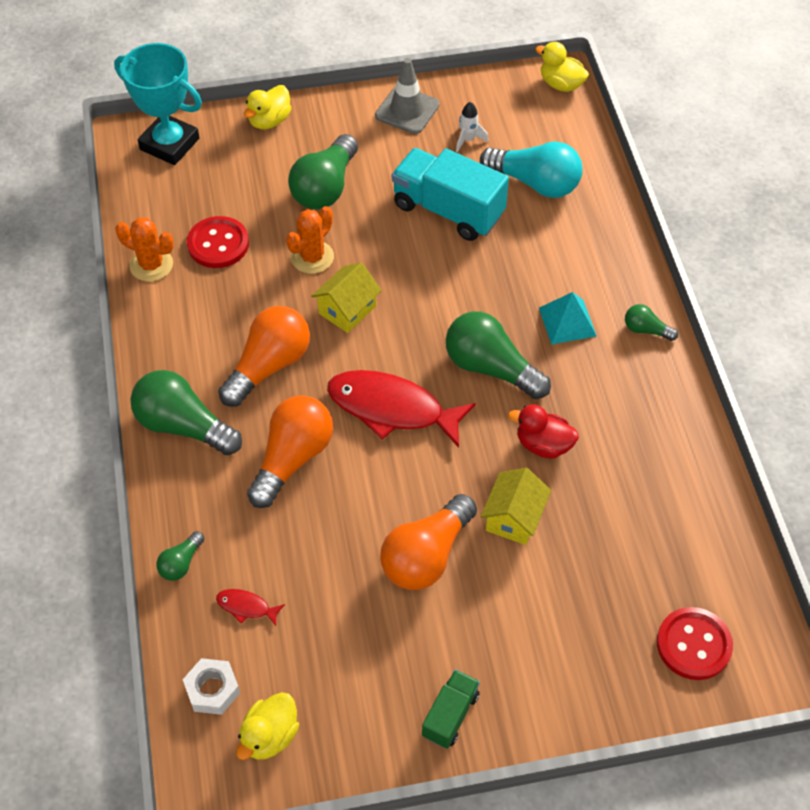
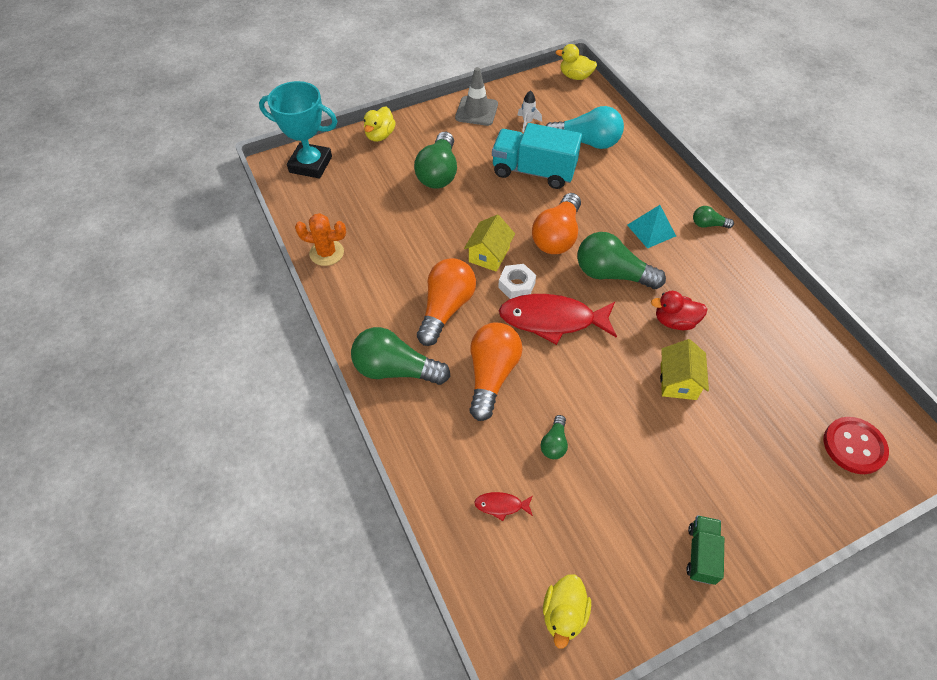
camera: 15 degrees left, 0 degrees up
green light bulb [156,531,204,581] -> green light bulb moved to [541,415,568,459]
white nut [183,658,240,715] -> white nut moved to [498,264,536,299]
red button [187,216,249,268] -> none
orange cactus [286,206,334,274] -> none
orange light bulb [380,494,477,590] -> orange light bulb moved to [532,193,581,254]

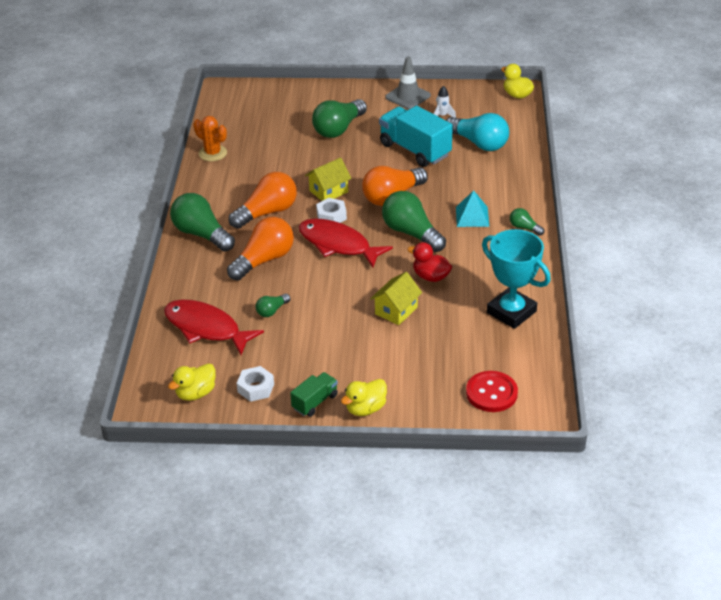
camera: 30 degrees right, 15 degrees down
turquoise trophy [259,81,337,179] -> turquoise trophy moved to [482,229,551,329]
yellow duck [364,106,396,142] -> yellow duck moved to [341,379,387,416]
red fish [474,492,533,521] -> red fish [164,299,264,355], size x2.36
none -> white nut [237,366,274,402]

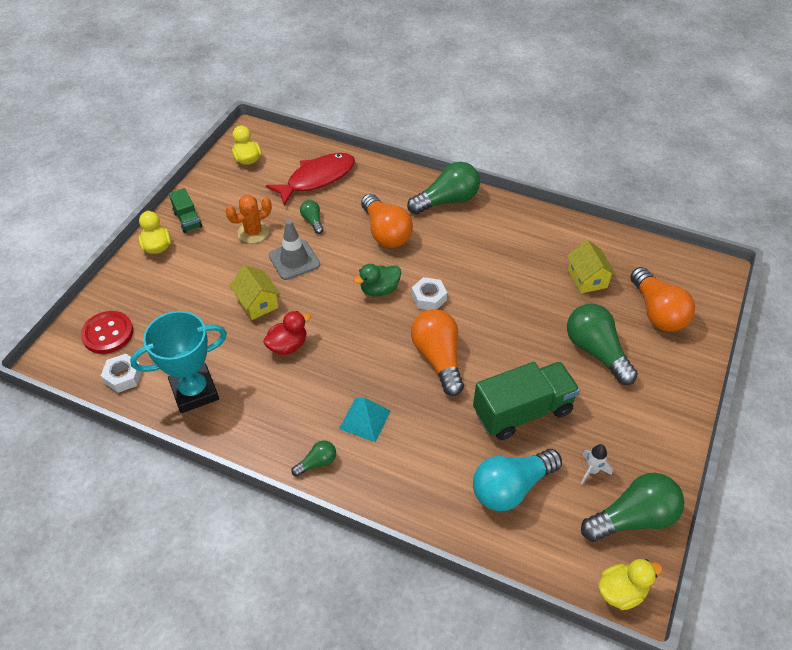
camera: 110 degrees right, 10 degrees up
orange cactus [193,116,227,161] -> orange cactus moved to [225,195,272,243]
orange light bulb [229,172,297,229] -> orange light bulb moved to [630,267,695,332]
white nut [237,366,274,402] -> white nut moved to [101,354,142,393]
red fish [299,218,393,268] -> green duck [353,264,401,297]
yellow house [305,158,351,201] -> yellow house moved to [567,240,616,294]
turquoise truck [379,106,453,167] -> green truck [473,362,580,440]
green light bulb [382,191,446,252] -> green light bulb moved to [581,473,684,542]
grey traffic cone [385,56,431,109] -> grey traffic cone moved to [269,220,320,280]

